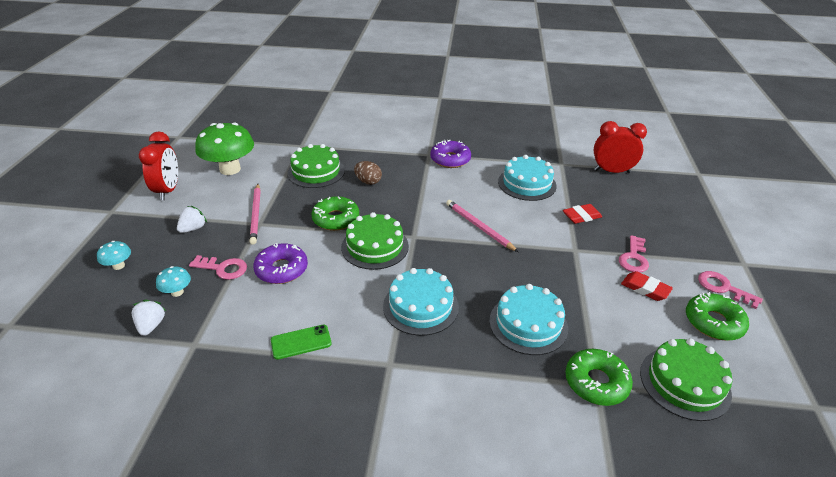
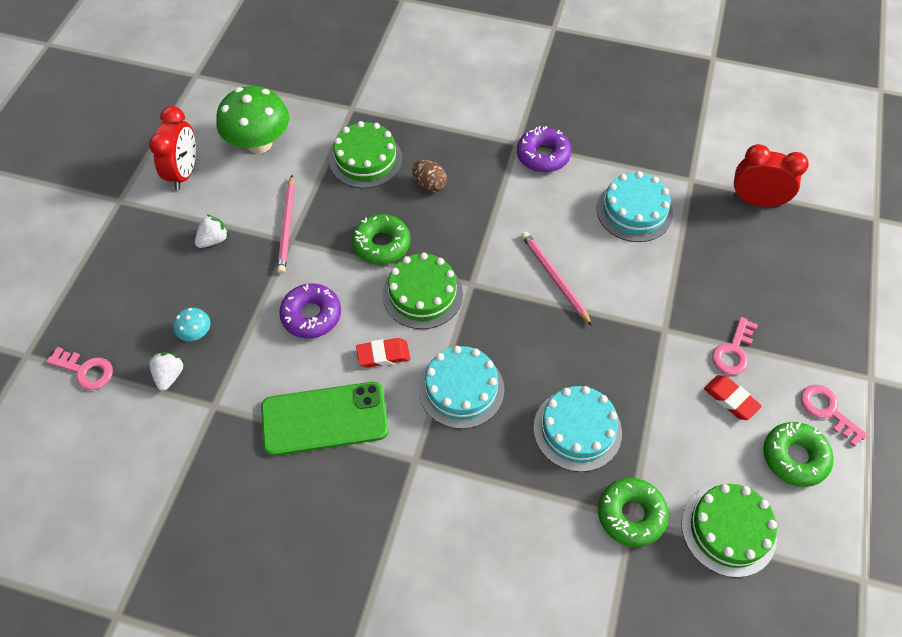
camera: 10 degrees right, 20 degrees up
turquoise mushroom [97,241,131,270] -> none
pink key [189,255,247,280] -> pink key moved to [46,347,113,390]
green phone [271,325,332,360] -> green phone [261,382,389,456], size x1.98
red eraser [563,204,602,224] -> red eraser moved to [356,338,410,368]

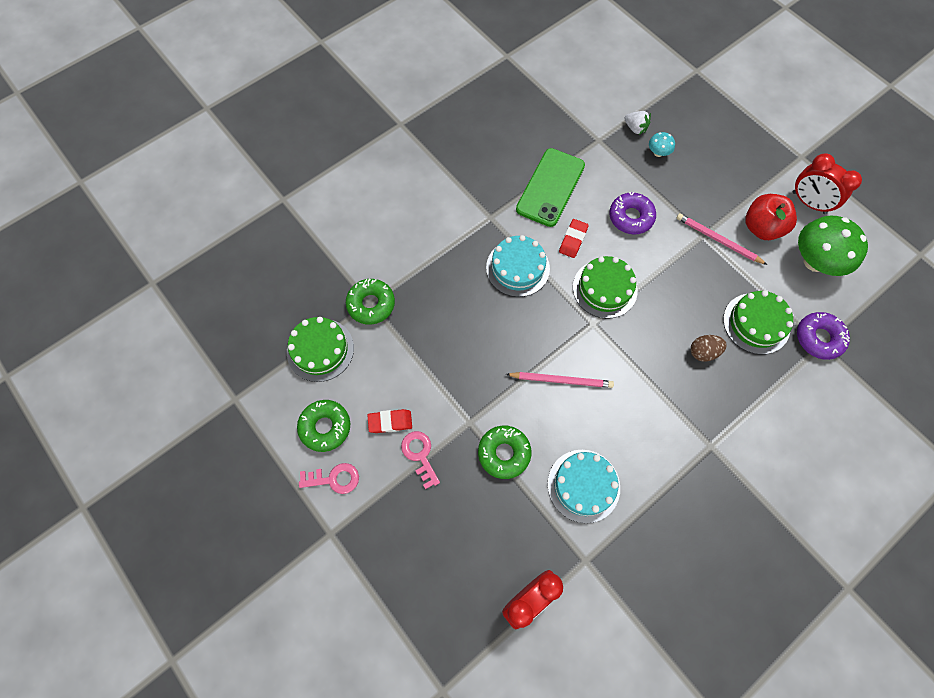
camera: 125 degrees right, 10 degrees up
pink key [46,347,113,390] -> none
white strawberry [195,214,229,248] -> none
green donut [352,214,411,265] -> green donut moved to [478,426,531,479]
purple donut [517,126,571,173] -> purple donut moved to [797,312,850,360]
turquoise cake [533,386,622,472] -> none
none -> red apple [745,194,797,240]

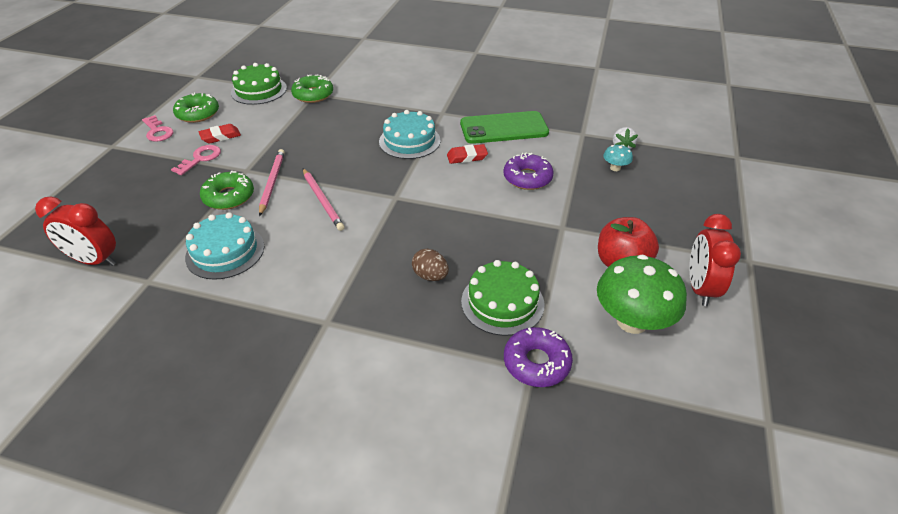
camera: 55 degrees right, 25 degrees down
red eraser [367,409,412,433] -> red eraser turned 75 degrees counterclockwise [199,124,241,144]
green cake [573,256,638,319] -> none
pink pencil [677,213,767,265] -> pink pencil moved to [259,149,285,216]

